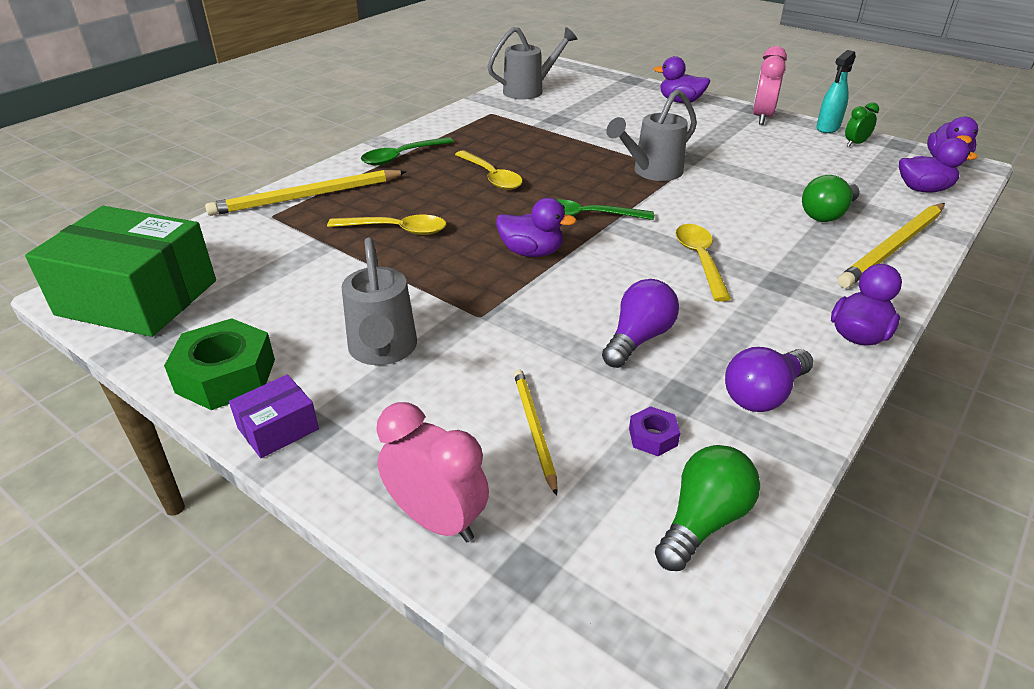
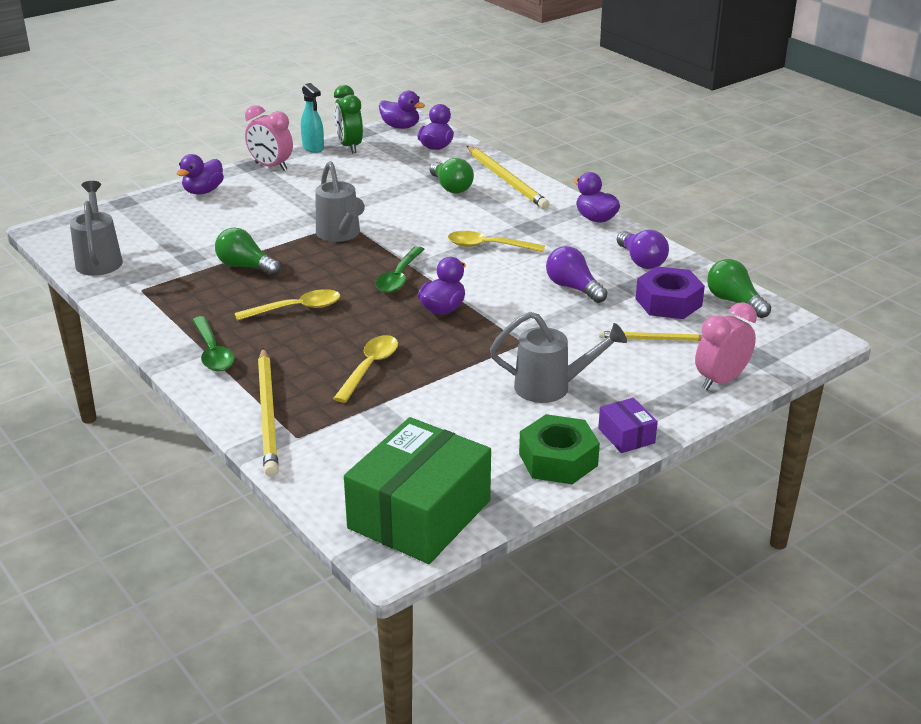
camera: 75 degrees left, 5 degrees down
purple nut [629,406,680,456] -> purple nut [636,266,705,319], size x2.11
green clock [845,102,879,147] -> green clock [334,85,363,153], size x1.74
none -> green light bulb [215,227,281,276]

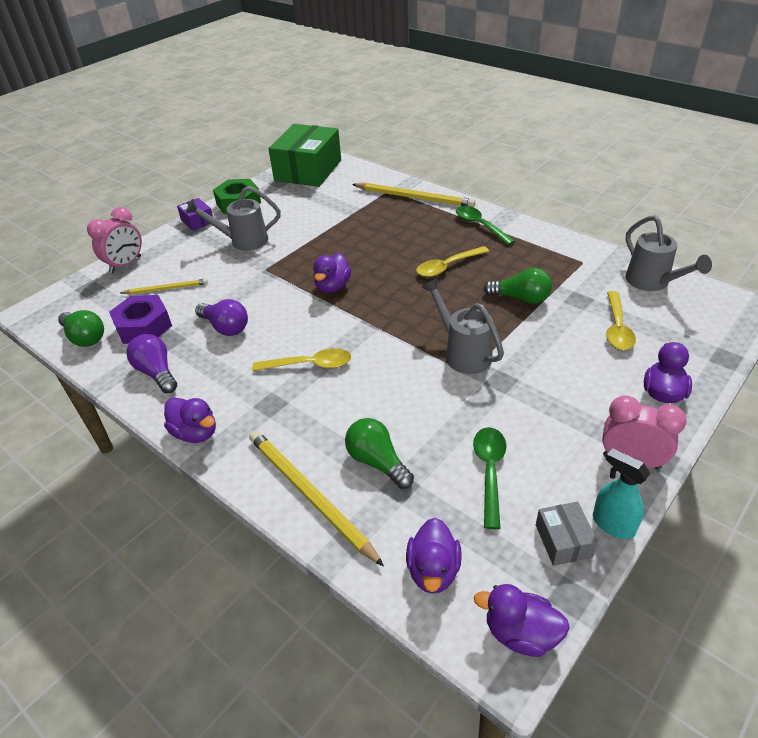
camera: 170 degrees right, 10 degrees up
yellow pencil [258,348,279,477] -> yellow pencil turned 135 degrees clockwise [352,183,475,207]
yellow spoon [333,335,398,403] -> yellow spoon moved to [606,291,636,350]
green clock [334,85,363,153] -> grey box [536,502,598,566]
green spoon [375,246,425,293] -> green spoon moved to [473,427,506,529]

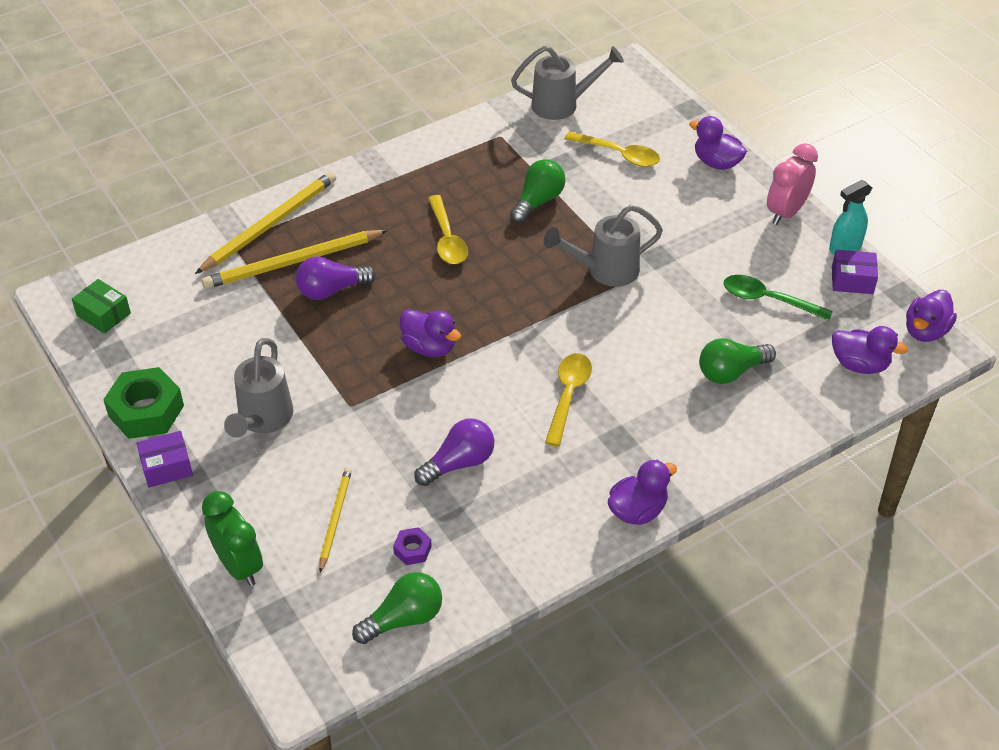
camera: 75 degrees left, 5 degrees up
pink clock [87,207,142,273] -> green clock [202,491,263,586]
purple nut [109,295,172,344] -> purple nut [393,527,432,565], size x0.47
purple light bulb [126,334,177,393] -> purple light bulb moved to [295,256,376,300]
yellow pencil [249,431,384,567] -> yellow pencil moved to [202,230,388,289]
green box [268,124,341,187] -> green box [72,279,131,334], size x0.44
green spoon [456,206,515,245] -> none
grey box [536,502,598,566] -> purple box [832,250,878,294]

